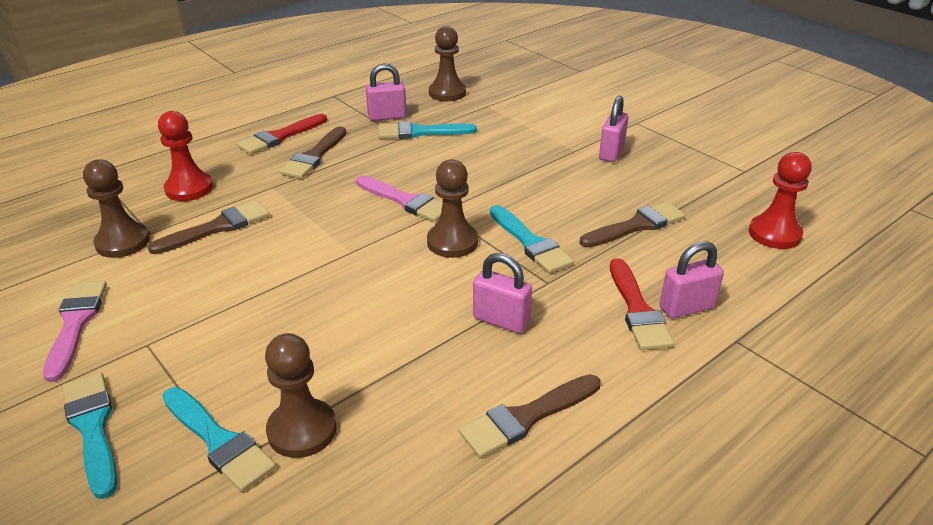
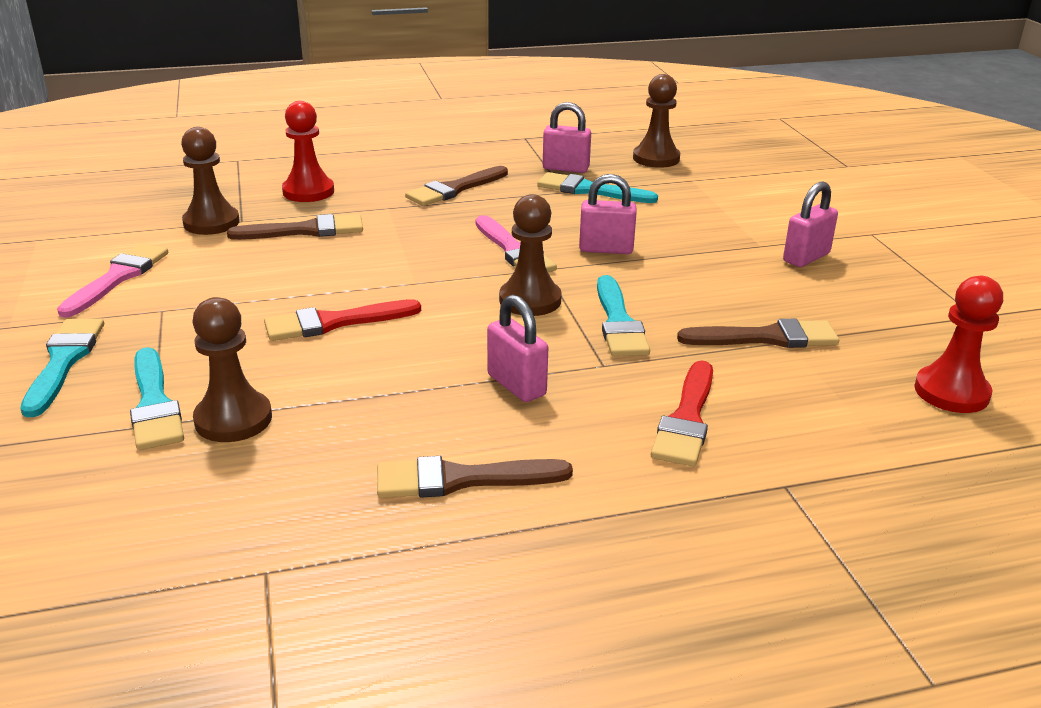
camera: 25 degrees right, 5 degrees down
red brush [237,114,327,154] -> red brush moved to [264,299,421,341]
pink padlock [660,241,724,319] -> pink padlock moved to [579,174,636,254]

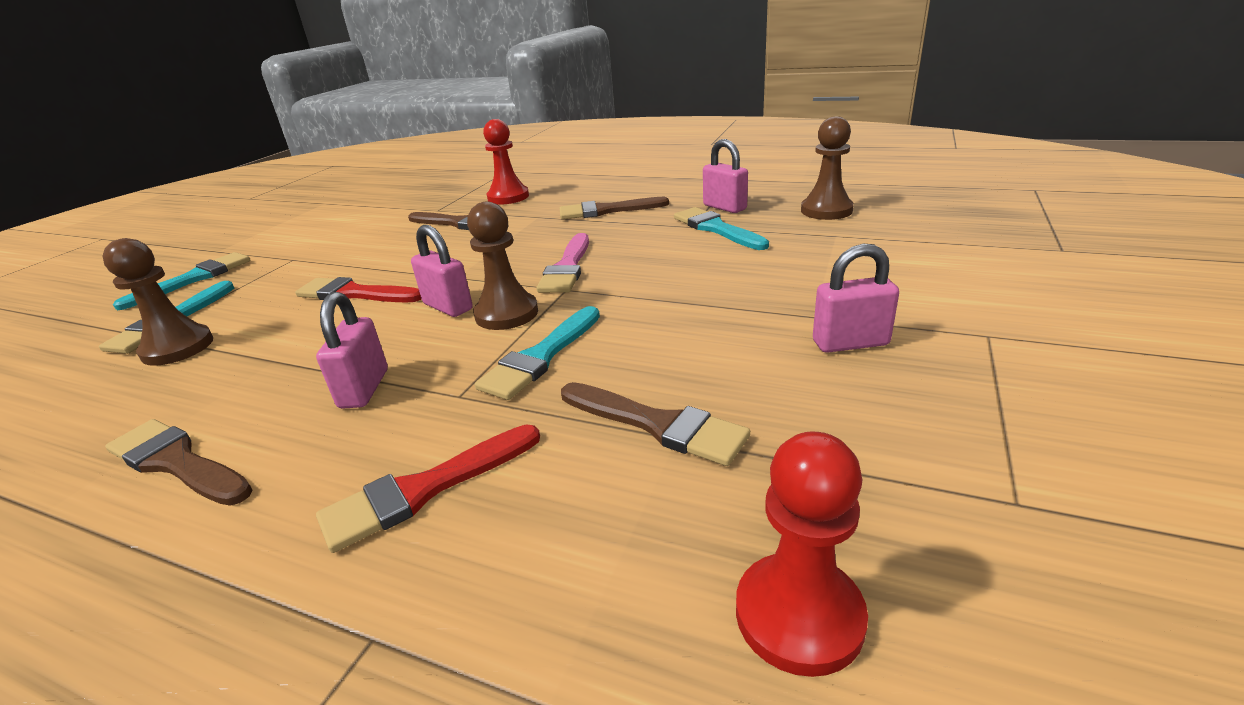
camera: 40 degrees right, 0 degrees up
pink brush [57,243,168,318] -> none
brown pawn [181,127,240,235] -> none
pink padlock [579,174,636,254] -> pink padlock moved to [411,225,473,317]

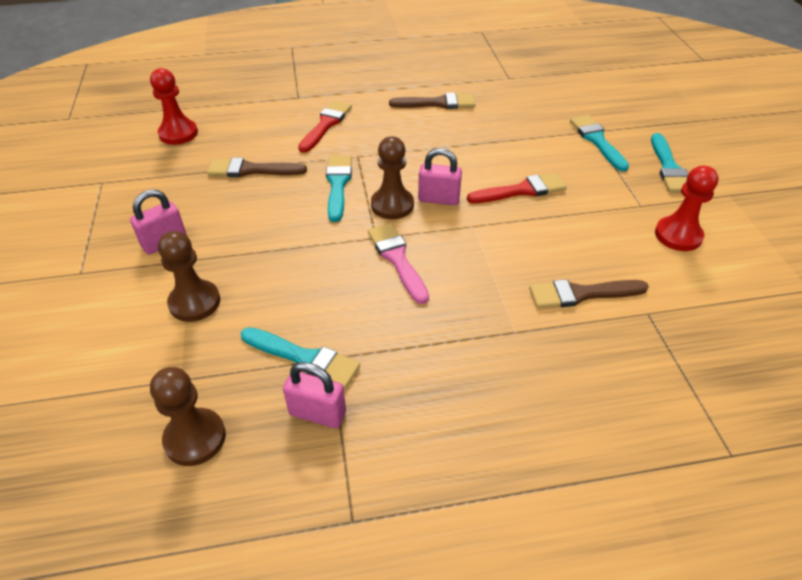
camera: 145 degrees right, 15 degrees up
brown pawn [103,238,213,366] -> brown pawn moved to [158,231,220,322]
pink padlock [316,292,388,409] -> none
red pawn [483,119,529,205] -> red pawn moved to [655,166,718,251]
brown brush [560,197,669,220] -> none

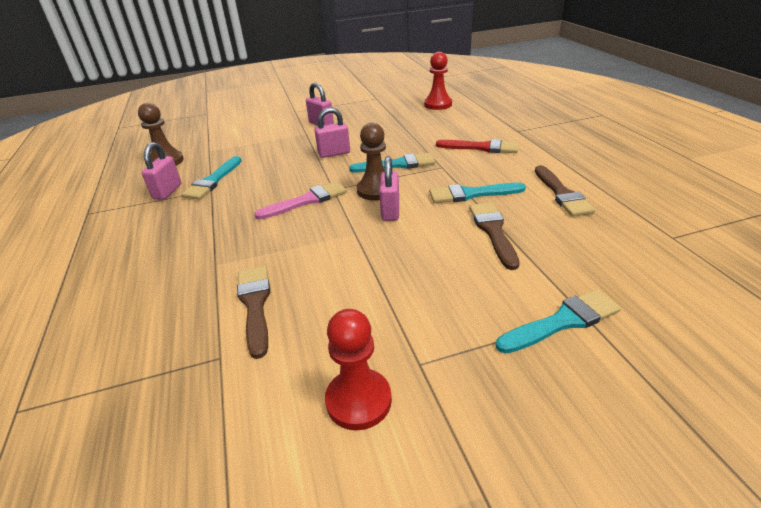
camera: 85 degrees right, 10 degrees down
brown pawn [158,231,220,322] -> none
brown brush [207,157,307,177] -> brown brush moved to [469,202,520,270]
red brush [467,173,567,203] -> none
turquoise brush [651,133,688,193] -> turquoise brush moved to [429,183,526,203]
none -> pink padlock [315,107,350,158]

